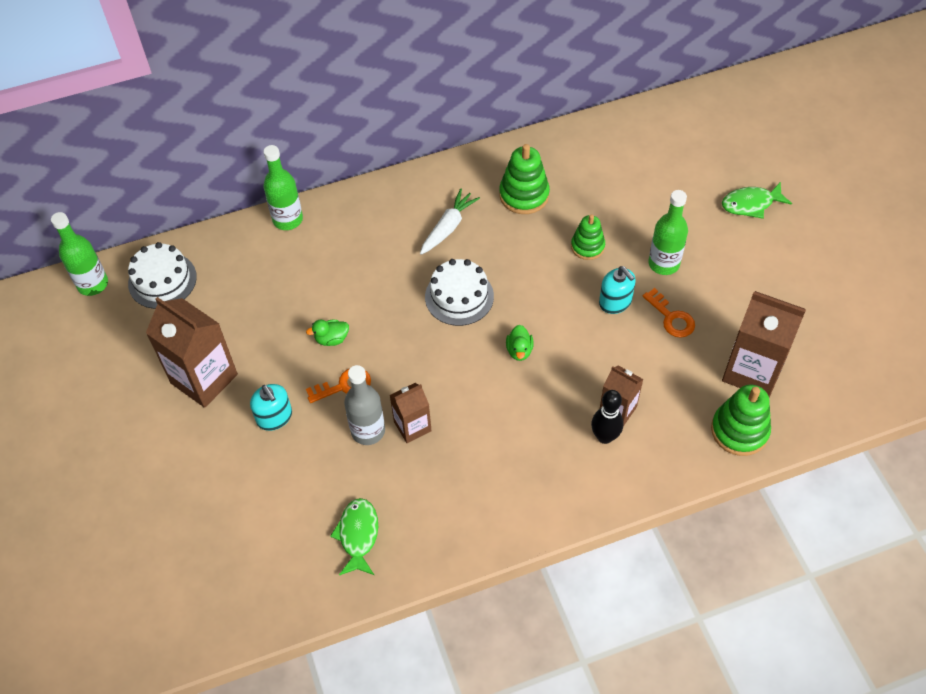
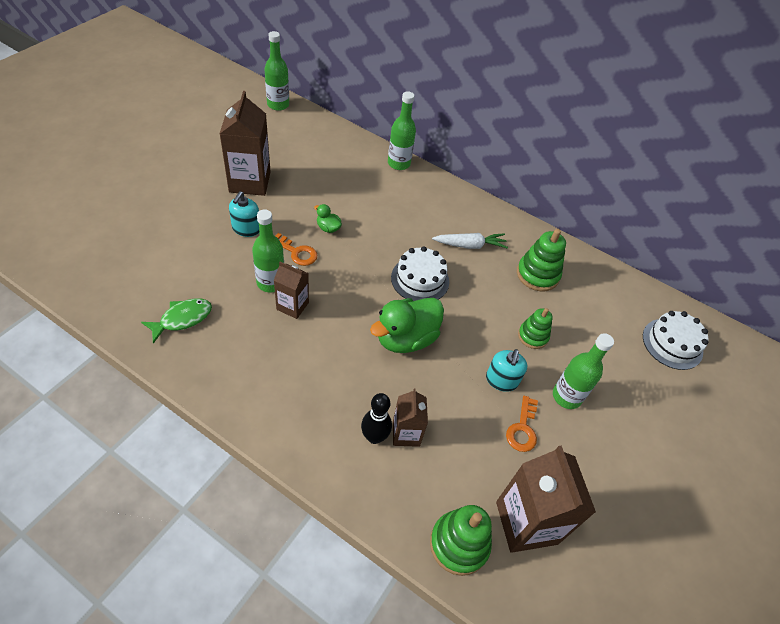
camera: 45 degrees right, 5 degrees down
white cake [128,242,197,309] -> white cake moved to [643,311,708,370]
grey bottle [344,365,385,445] -> green bottle [252,209,284,292]
green duck [506,325,534,361] -> green duck [370,298,444,353], size x2.20
green fish [722,182,792,219] -> none

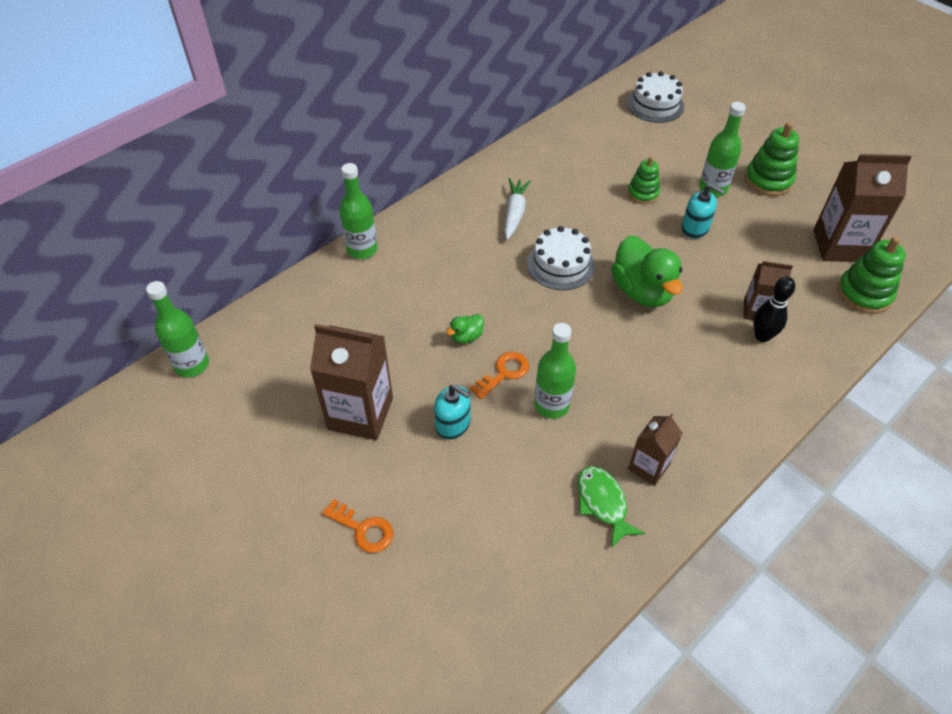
camera: 70 degrees left, 0 degrees up
brown carton [274,262,309,319] -> brown carton moved to [628,413,682,486]
orange key [506,396,538,452] -> orange key moved to [322,499,393,553]
green stacking toy [517,229,566,291] -> green stacking toy moved to [745,122,799,196]

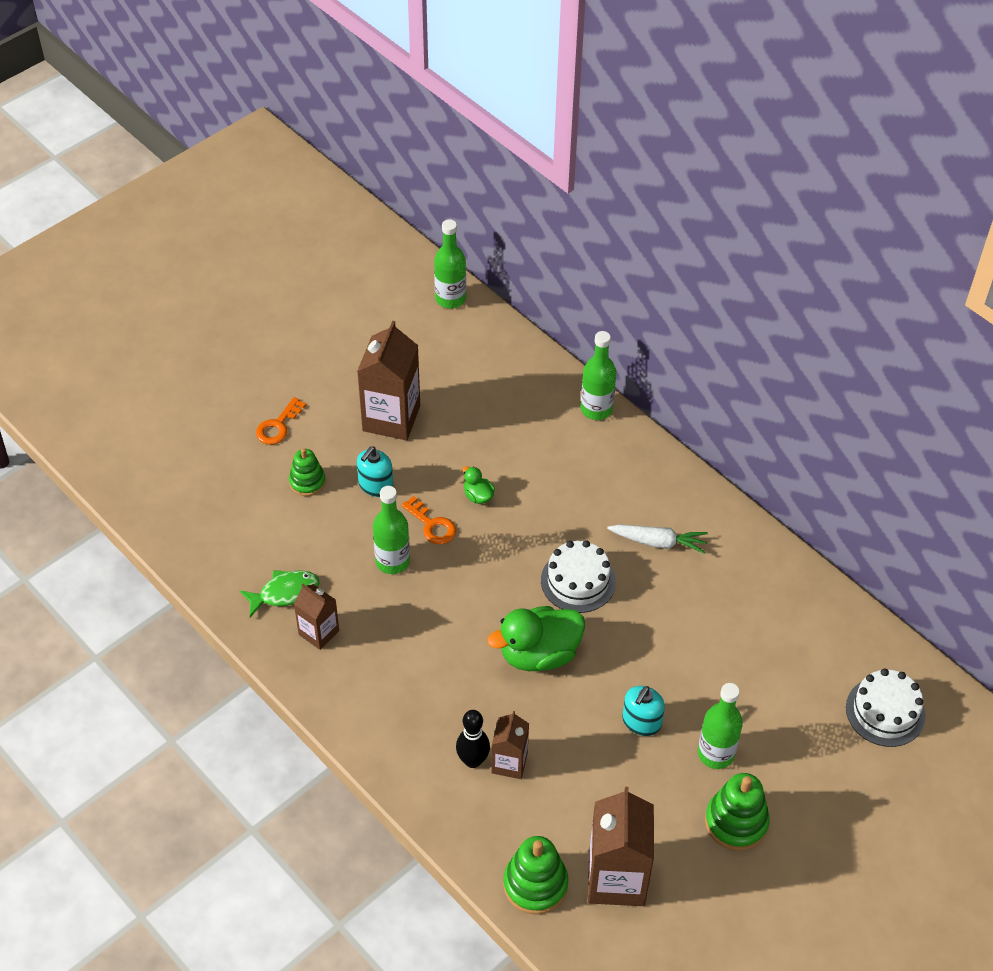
camera: 90 degrees right, 0 degrees up
green stacking toy [628,156,660,204] -> green stacking toy moved to [289,448,326,496]

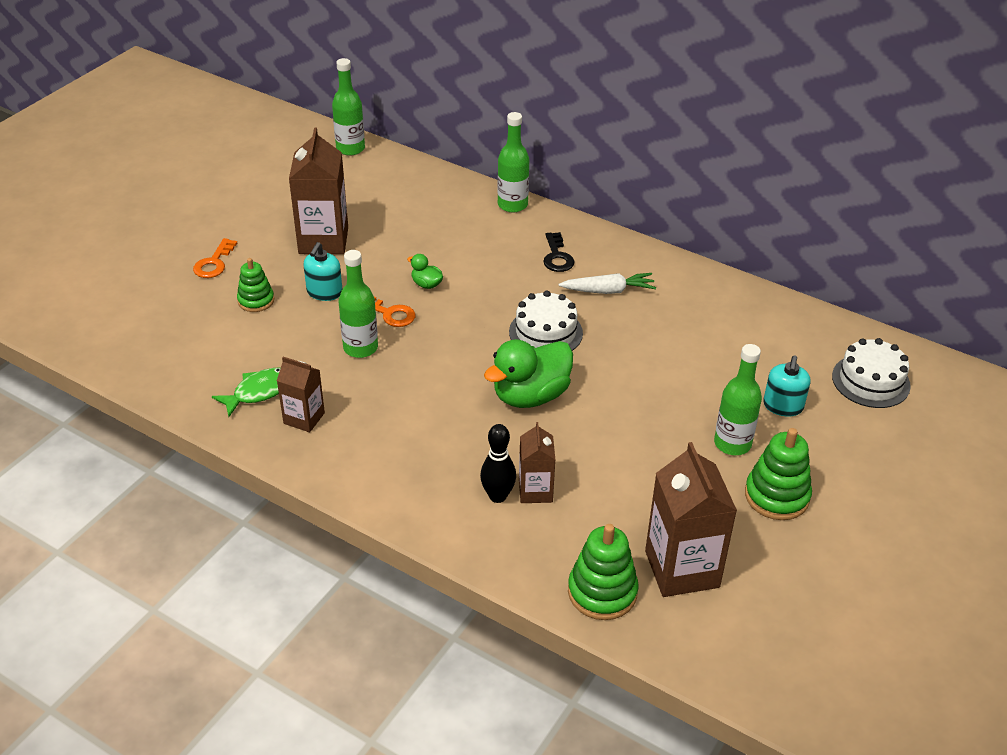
camera: 15 degrees left, 10 degrees down
turquoise soap dispenser [622,686,665,736] -> turquoise soap dispenser moved to [763,355,810,417]
none -> black key [543,232,575,272]

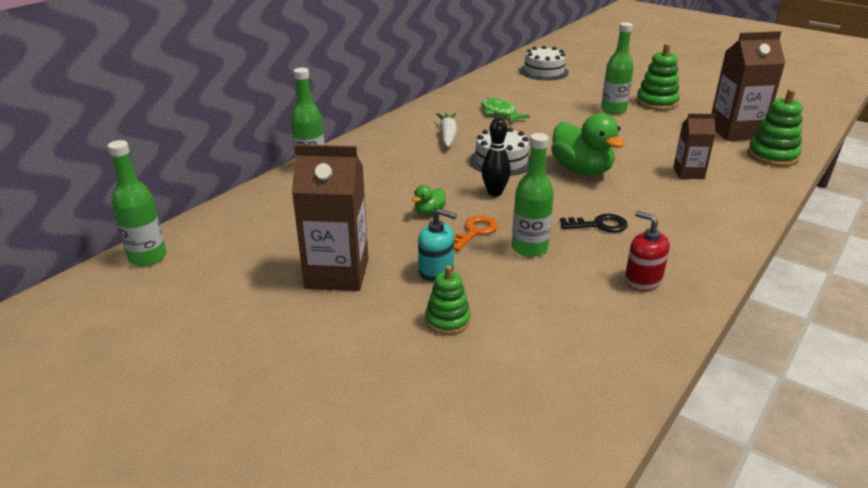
camera: 85 degrees left, 10 degrees down
orange key [193,238,237,278] -> none
green fish [212,368,280,417] -> green fish moved to [481,98,530,123]
brown carton [277,357,325,432] -> red soap dispenser [625,211,670,291]
black bowling pin [480,424,516,503] -> black bowling pin moved to [482,118,511,197]
black key [543,232,575,272] -> black key moved to [560,214,628,233]
turquoise soap dispenser [763,355,810,417] -> none

